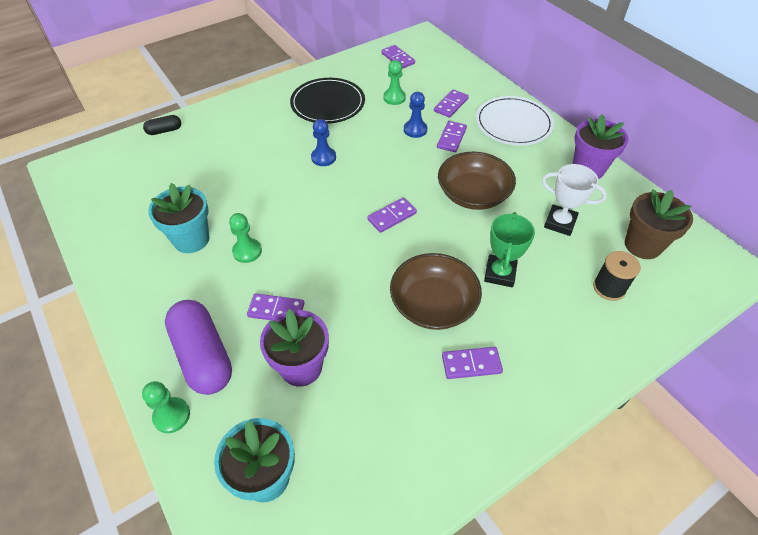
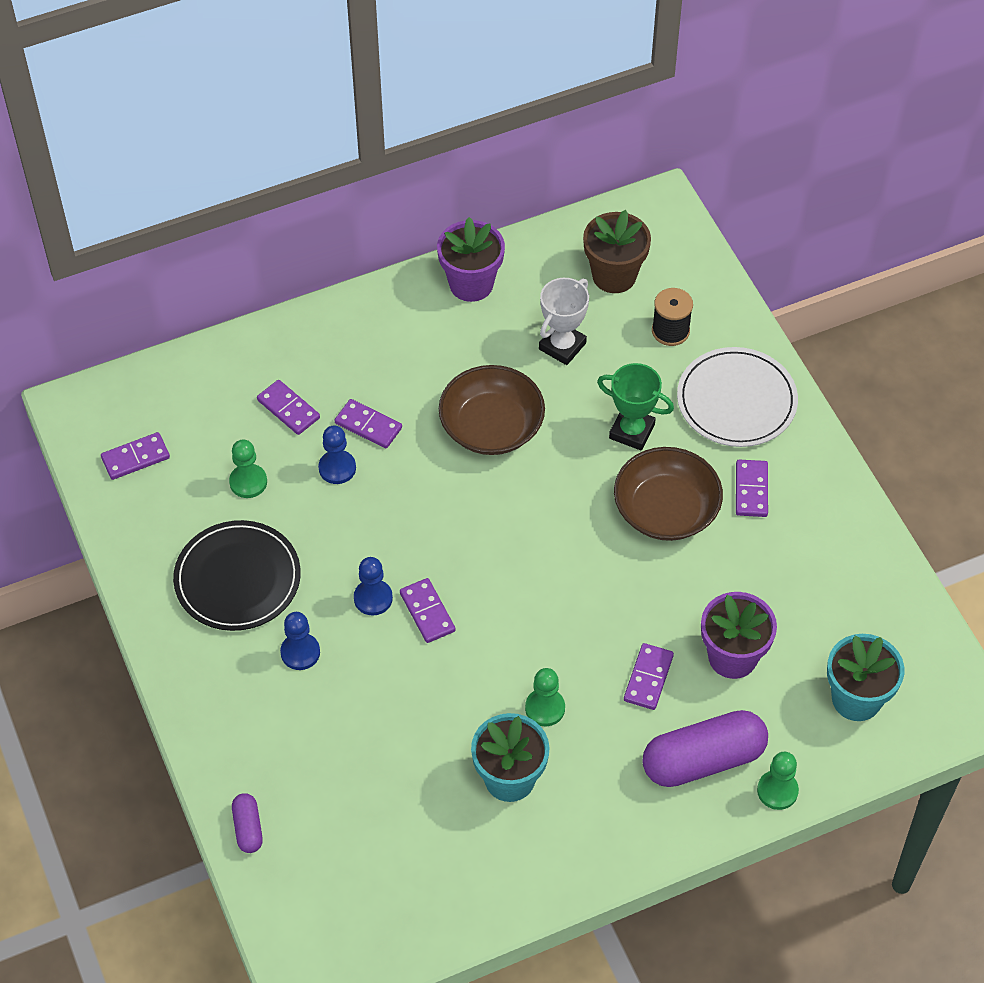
camera: 80 degrees left, 5 degrees up
black capsule [143,115,181,135] -> purple capsule [232,793,263,853]
purple domino [367,197,417,233] -> purple domino moved to [400,578,456,643]
white plate [476,96,554,146] -> white plate moved to [677,347,798,447]
none -> blue pawn [280,612,320,670]

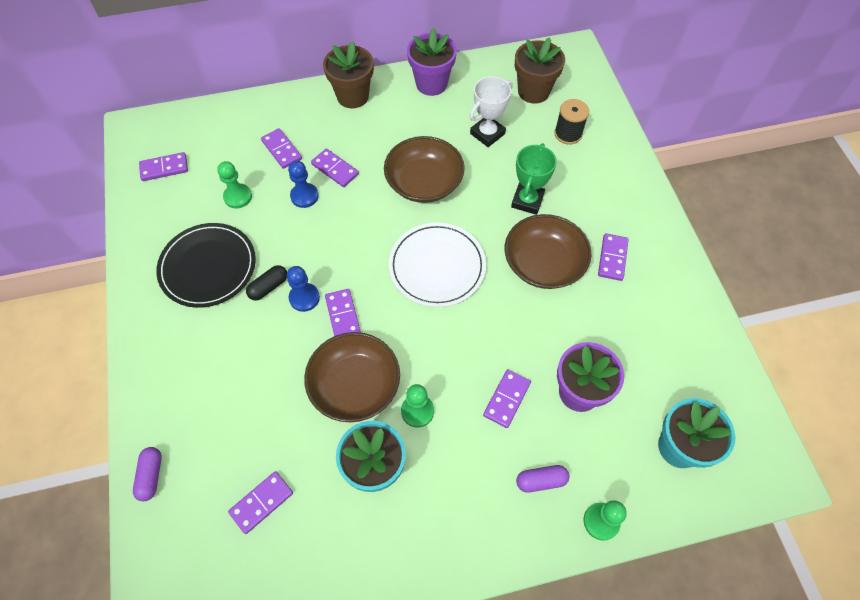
camera: 10 degrees right, 5 degrees up
blue pawn [280,612,320,670] -> none
green trophy [597,363,674,450] -> green trophy turned 75 degrees clockwise [511,143,557,215]
purple capsule [643,710,768,787] -> purple capsule [516,465,570,493], size x0.48
white plate [677,347,798,447] -> white plate moved to [389,222,486,307]
none -> purple domino [228,471,293,534]
none -> black capsule [246,265,287,301]
none -> brown bowl [304,332,400,422]
none -> brown flower pot [323,41,374,108]

